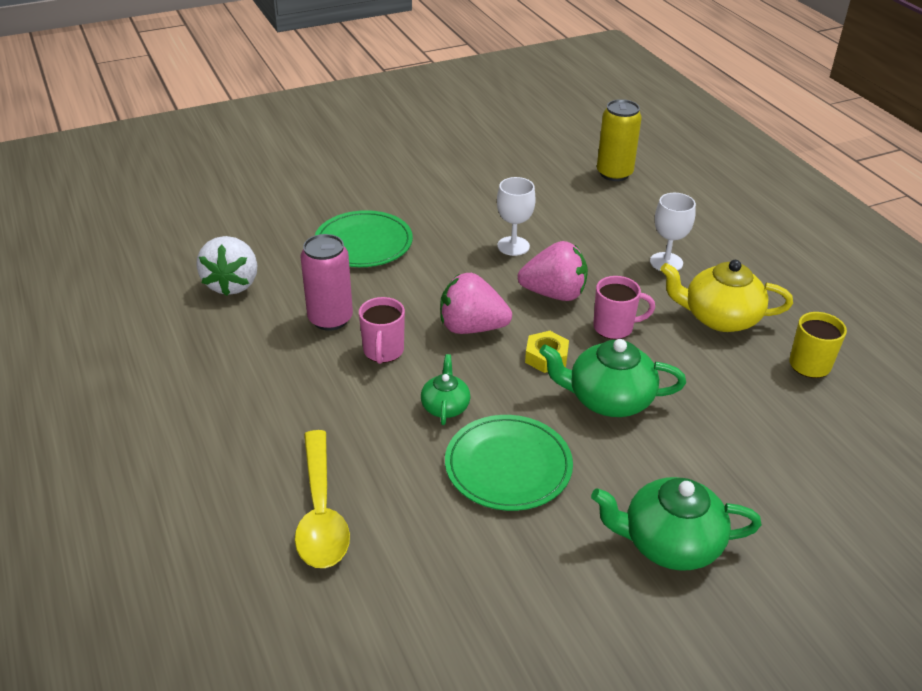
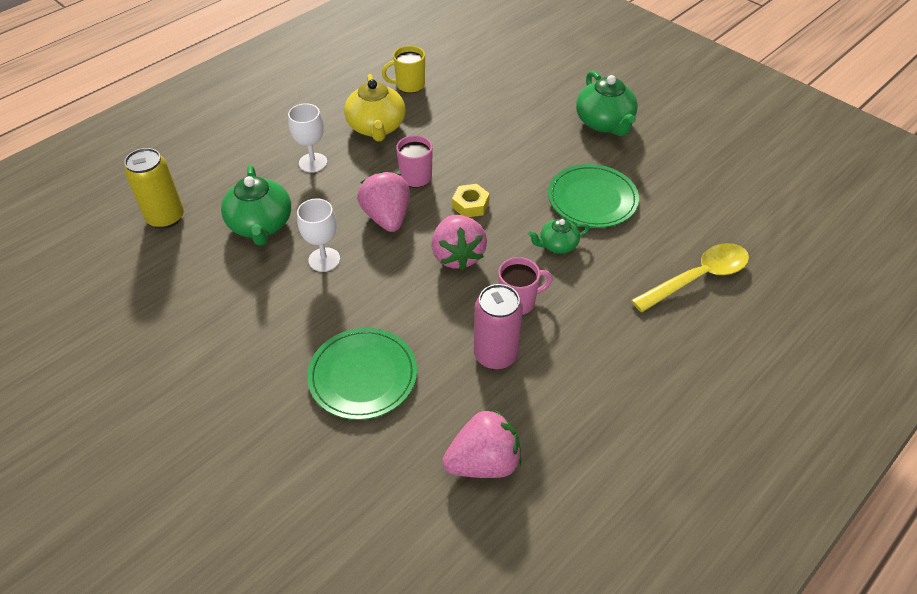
camera: 110 degrees left, 10 degrees up
white strawberry [196,236,257,296] -> pink strawberry [442,409,521,478]
green teapot [539,339,686,417] -> green teapot moved to [221,165,291,246]

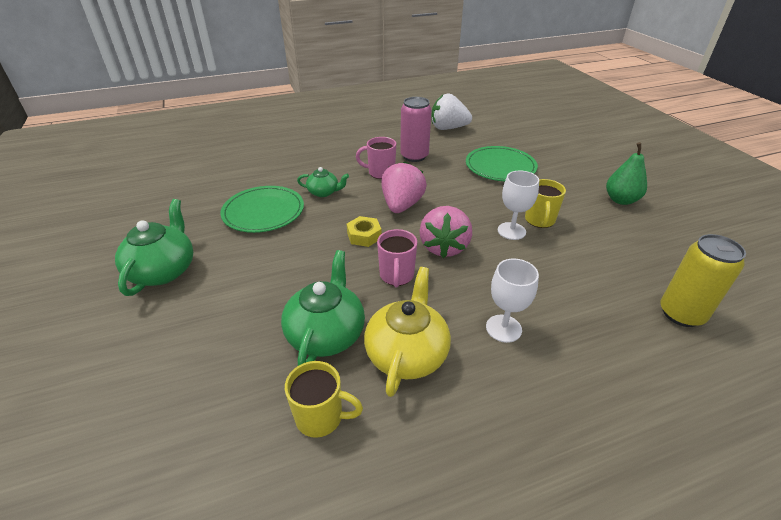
camera: 155 degrees left, 10 degrees down
green teapot [221,165,291,246] -> green teapot moved to [281,250,365,366]
pink strawberry [442,409,521,478] -> white strawberry [431,94,472,130]
yellow spoon [631,243,749,312] -> none
none -> yellow mug [525,179,566,228]
none -> green pear [606,142,647,205]

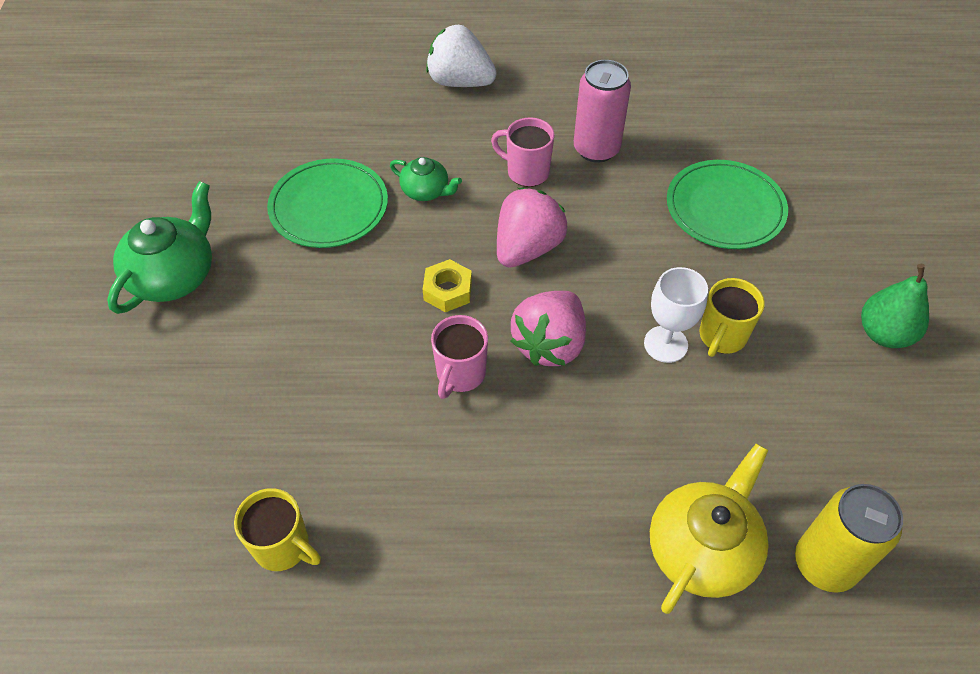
camera: 20 degrees right, 15 degrees up
green teapot [281,250,365,366] -> none
yellow teapot [364,267,451,397] -> yellow teapot moved to [650,444,769,614]
white strawberry [431,94,472,130] -> white strawberry moved to [426,25,497,87]
white goblet [486,258,539,343] -> none

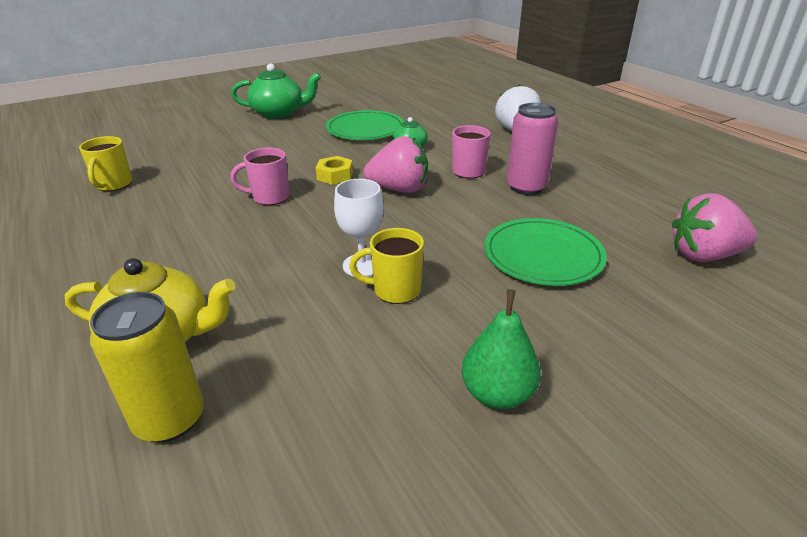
camera: 60 degrees right, 20 degrees down
pink strawberry [511,291,586,366] -> pink strawberry moved to [672,193,757,262]

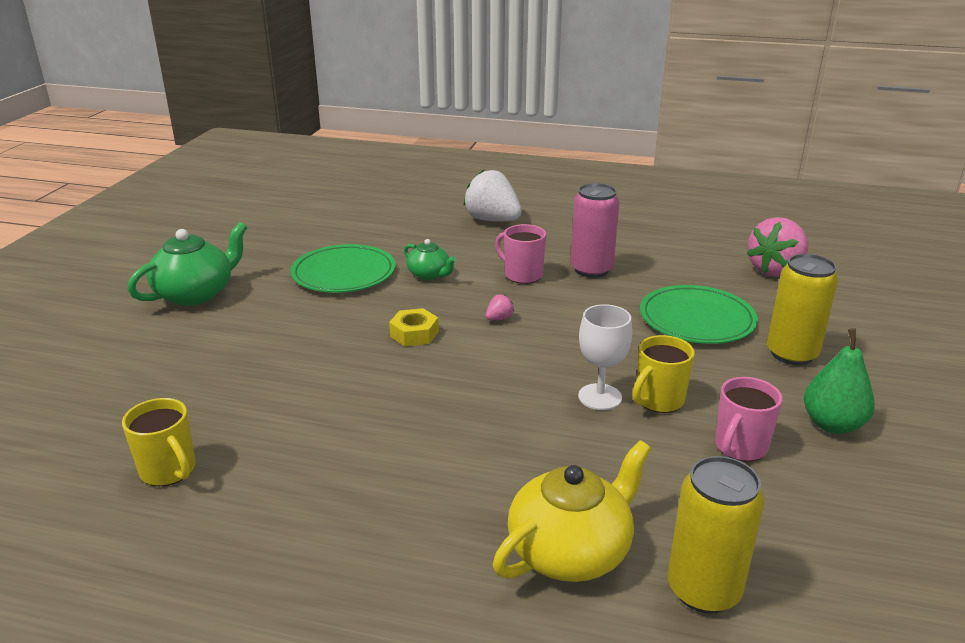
camera: 45 degrees left, 5 degrees down
pink mug [231,148,290,205] -> pink mug moved to [715,377,782,462]
pink strawberry [363,136,428,193] -> pink strawberry [486,294,514,320], size x0.41
none -> yellow can [767,254,838,365]

